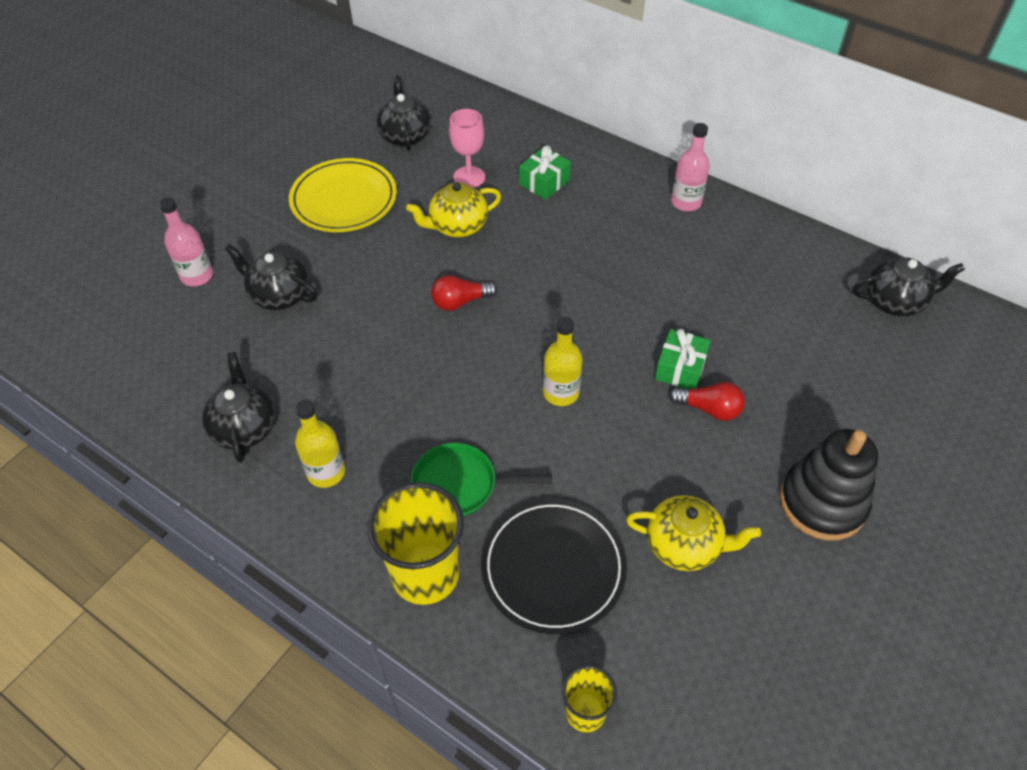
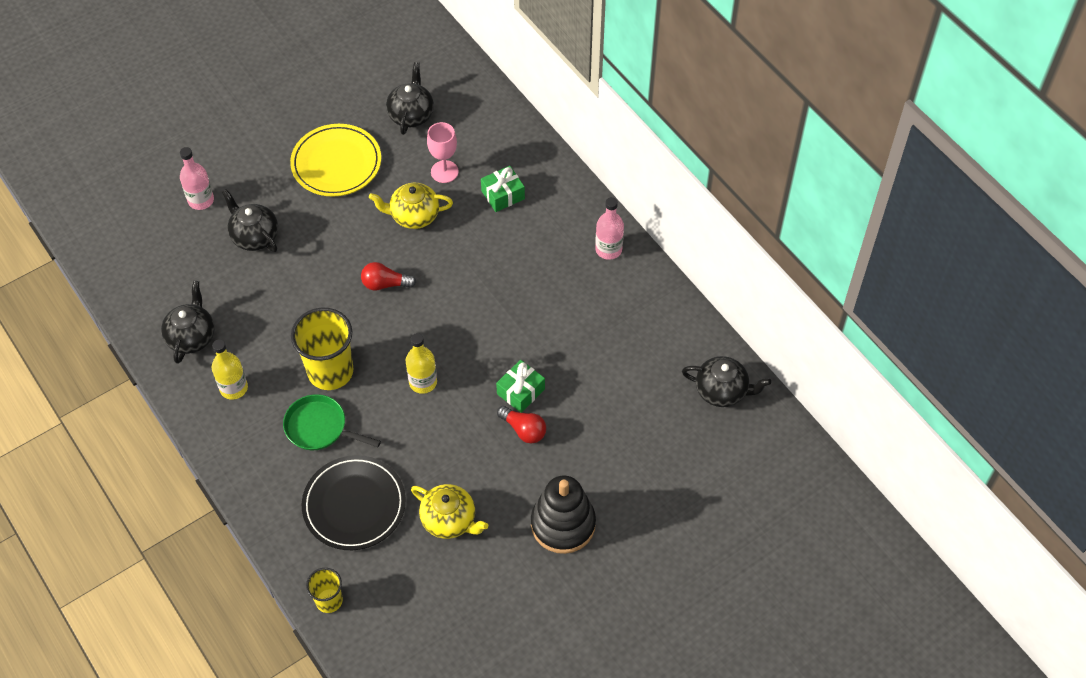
camera: 20 degrees right, 5 degrees up
yellow cup [368,482,464,605] -> yellow cup moved to [291,308,354,390]

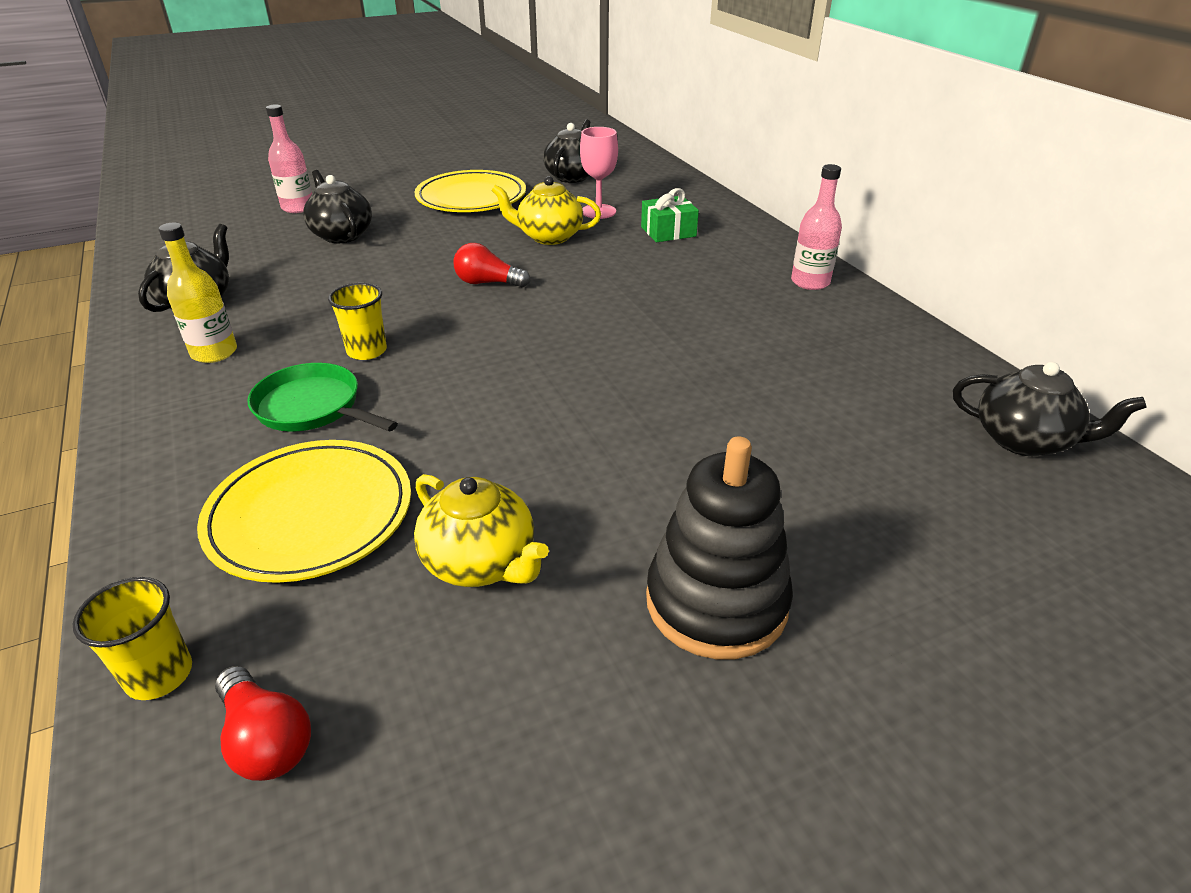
camera: 10 degrees right, 20 degrees down
yellow cup [291,308,354,390] -> yellow cup [328,283,387,360], size x0.54
black plate [302,455,406,550] -> yellow plate [197,440,411,583]
yellow bottle [406,333,437,394] -> none
green gift [496,360,545,413] -> none
red light bulb [497,406,546,444] -> red light bulb moved to [215,666,311,781]

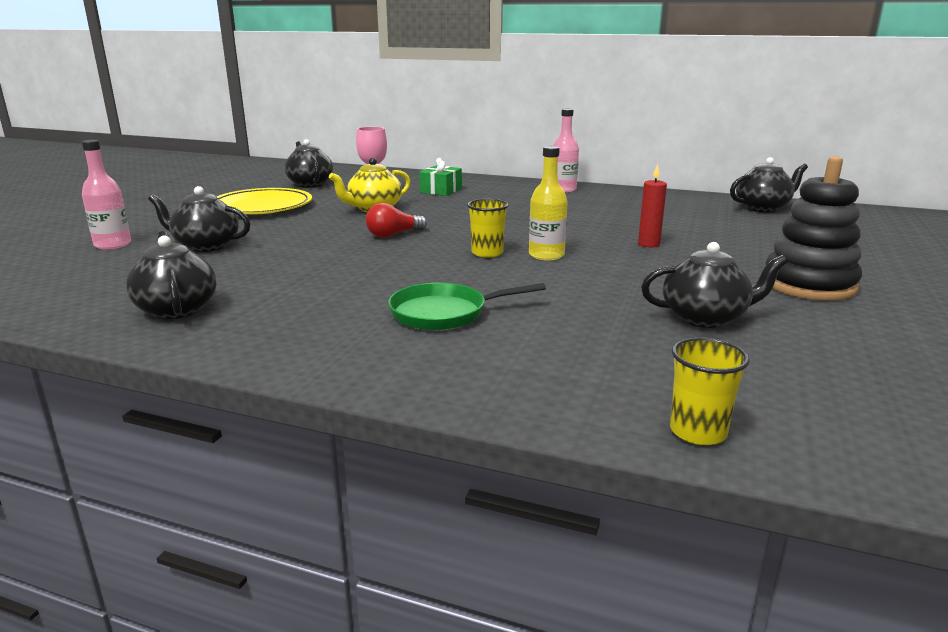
camera: 45 degrees left, 15 degrees down
yellow bottle [158,223,237,363] -> yellow bottle moved to [529,146,568,261]
yellow plate [197,440,411,583] -> none
red light bulb [215,666,311,781] -> none
yellow cup [328,283,387,360] -> yellow cup moved to [467,199,509,258]
yellow teapot [414,474,549,587] -> black teapot [641,242,788,328]
none -> red candle [638,164,667,247]

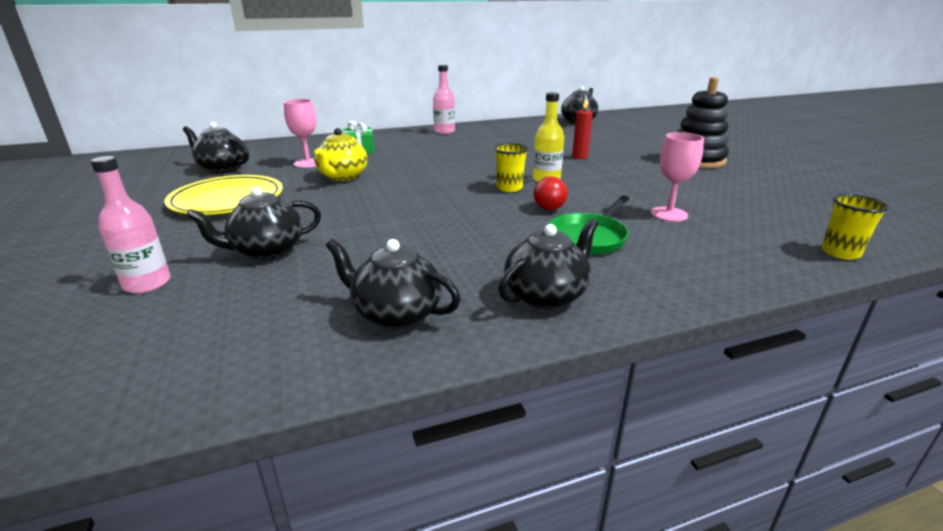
camera: 40 degrees left, 5 degrees up
red light bulb [366,203,427,238] -> red light bulb moved to [534,176,568,211]
black teapot [641,242,788,328] -> black teapot moved to [498,218,599,309]
none -> pink goblet [651,132,704,222]

